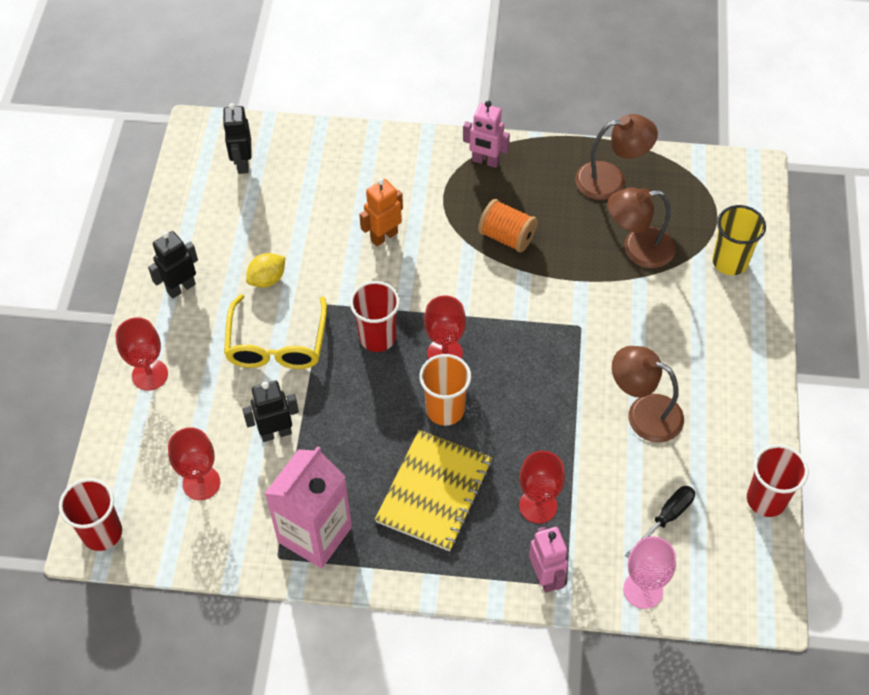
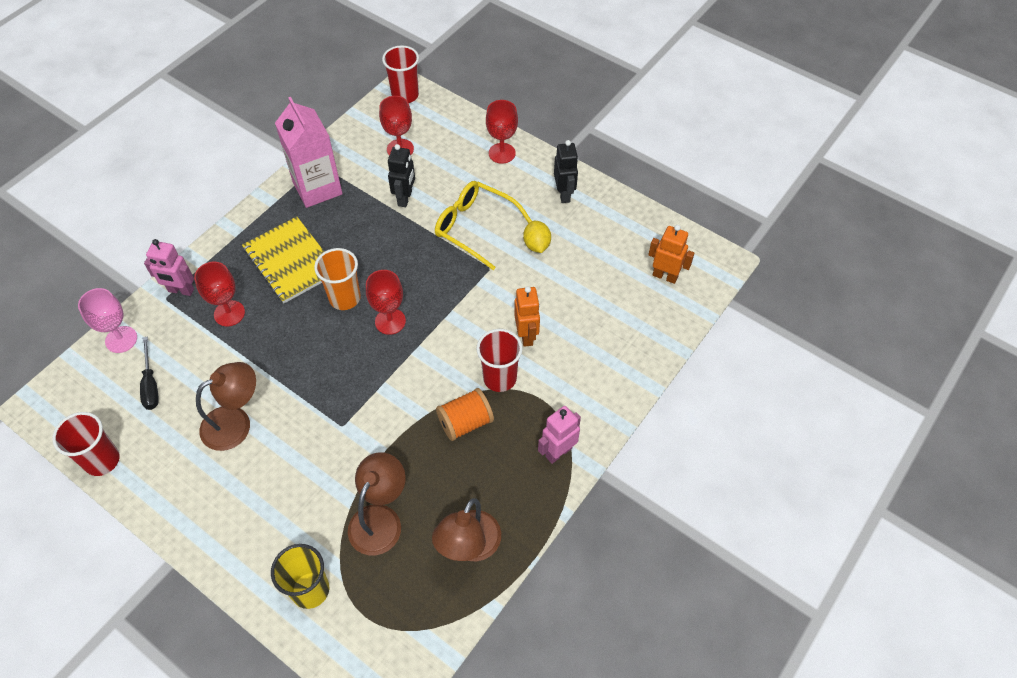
camera: 120 degrees right, 0 degrees up
black robot [223,103,252,174] -> orange robot [648,225,694,284]
red cup [350,281,400,352] -> red cup moved to [476,329,523,392]

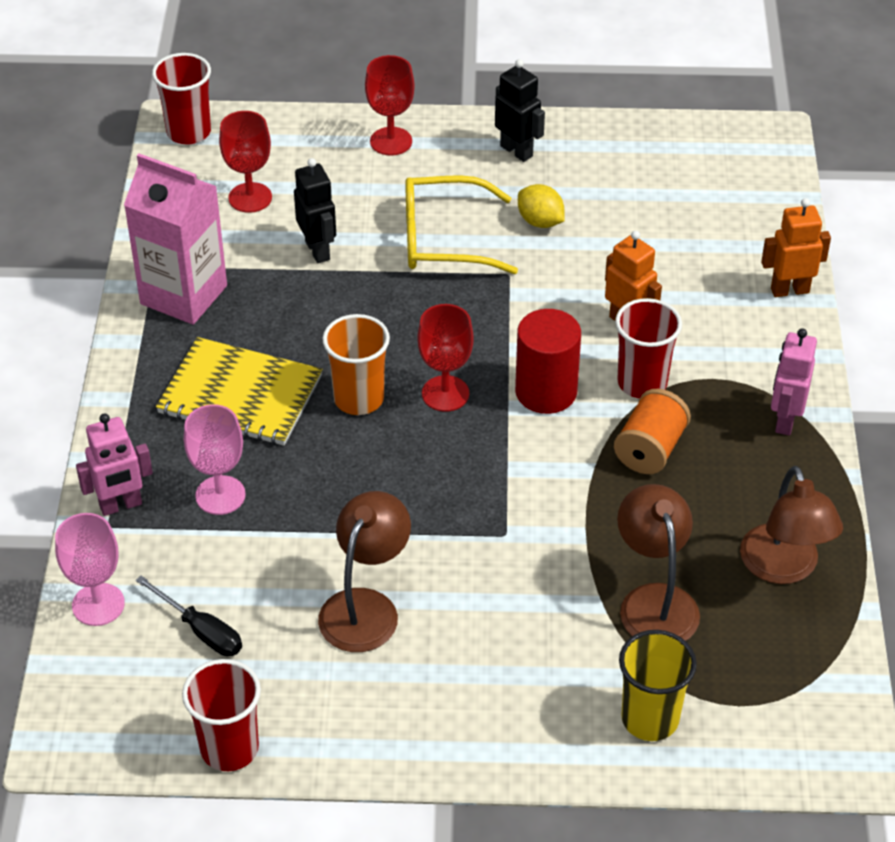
camera: 35 degrees left, 10 degrees down
red goblet [194,262,245,326] -> pink goblet [184,404,246,515]
orange robot [648,225,694,284] -> orange robot moved to [761,198,831,297]
none -> red cylinder [515,309,581,414]

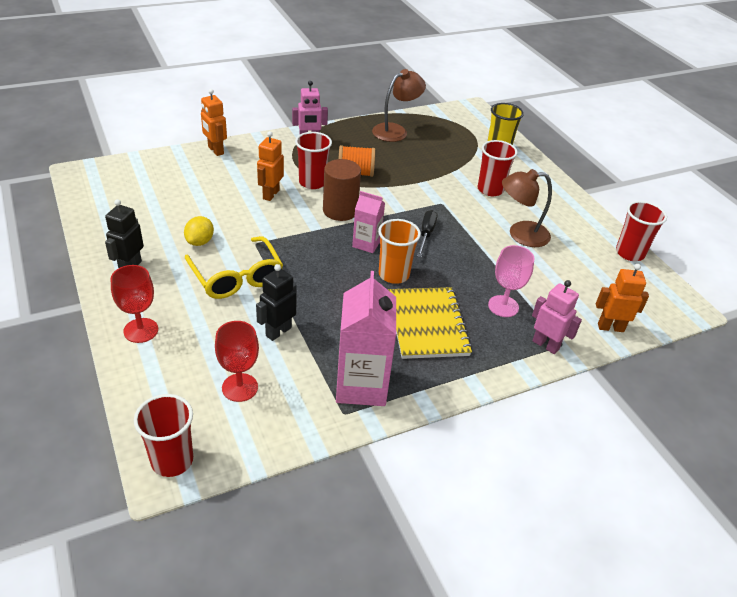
camera: 120 degrees left, 5 degrees down
pink goblet [55,513,125,626] -> orange robot [596,264,649,332]
black screwdriver [136,576,242,656] -> black screwdriver moved to [417,210,438,257]
red goblet [417,304,474,412] -> pink carton [352,191,385,253]
red cylinder [515,309,581,414] -> brown cylinder [323,159,361,221]
brown lamp [617,484,700,641] -> none
none -> red cup [478,140,518,196]

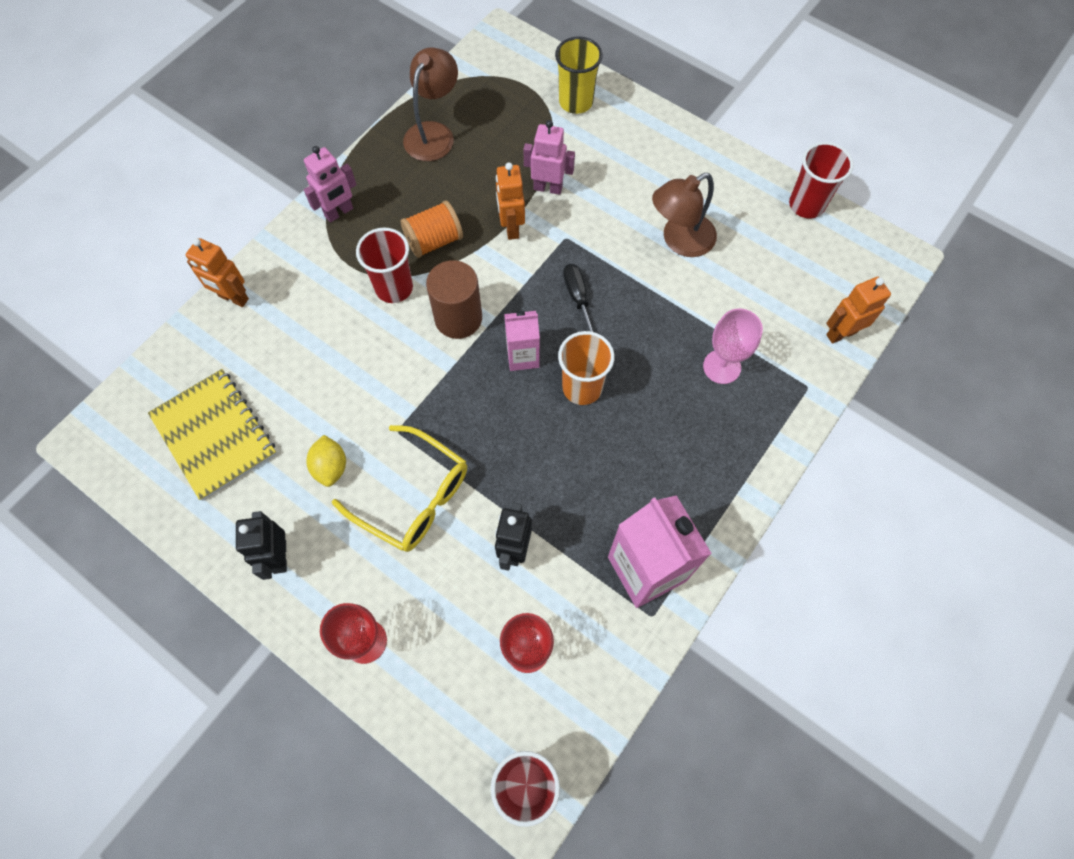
camera: 25 degrees left, 25 degrees up
orange robot [257,131,284,201] -> orange robot moved to [496,162,525,240]
yellow notebook [388,287,472,359] -> yellow notebook moved to [148,369,277,501]
red cup [478,140,518,196] -> none
pink robot [532,280,582,354] -> pink robot moved to [523,120,575,195]

